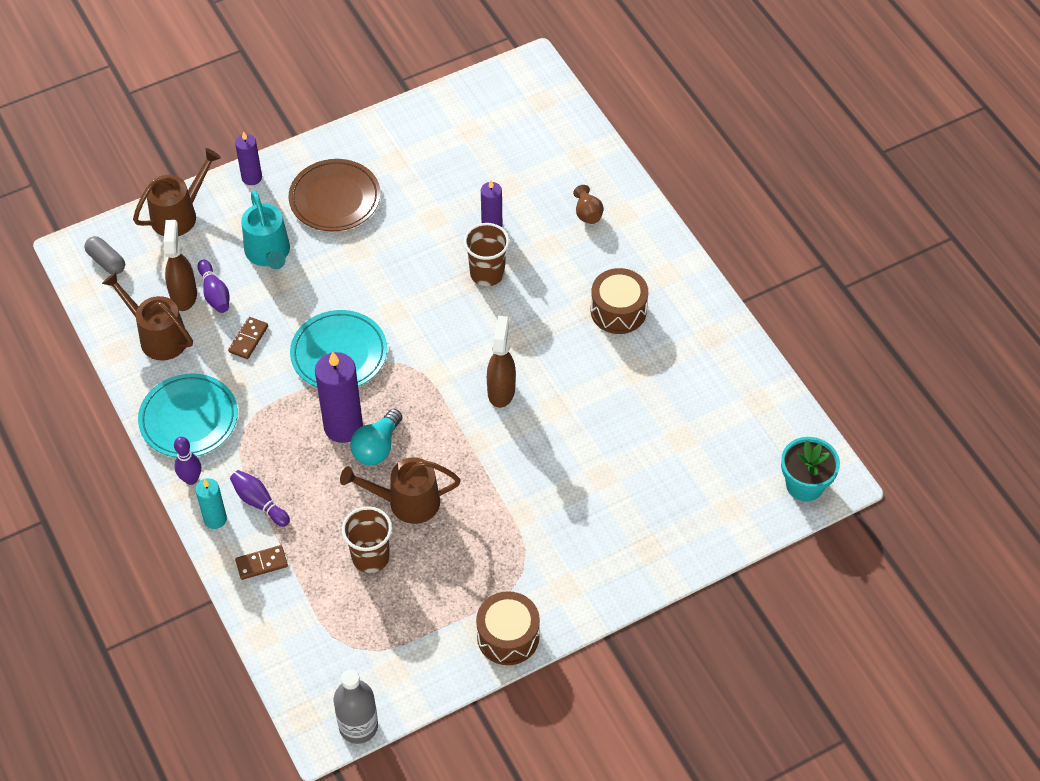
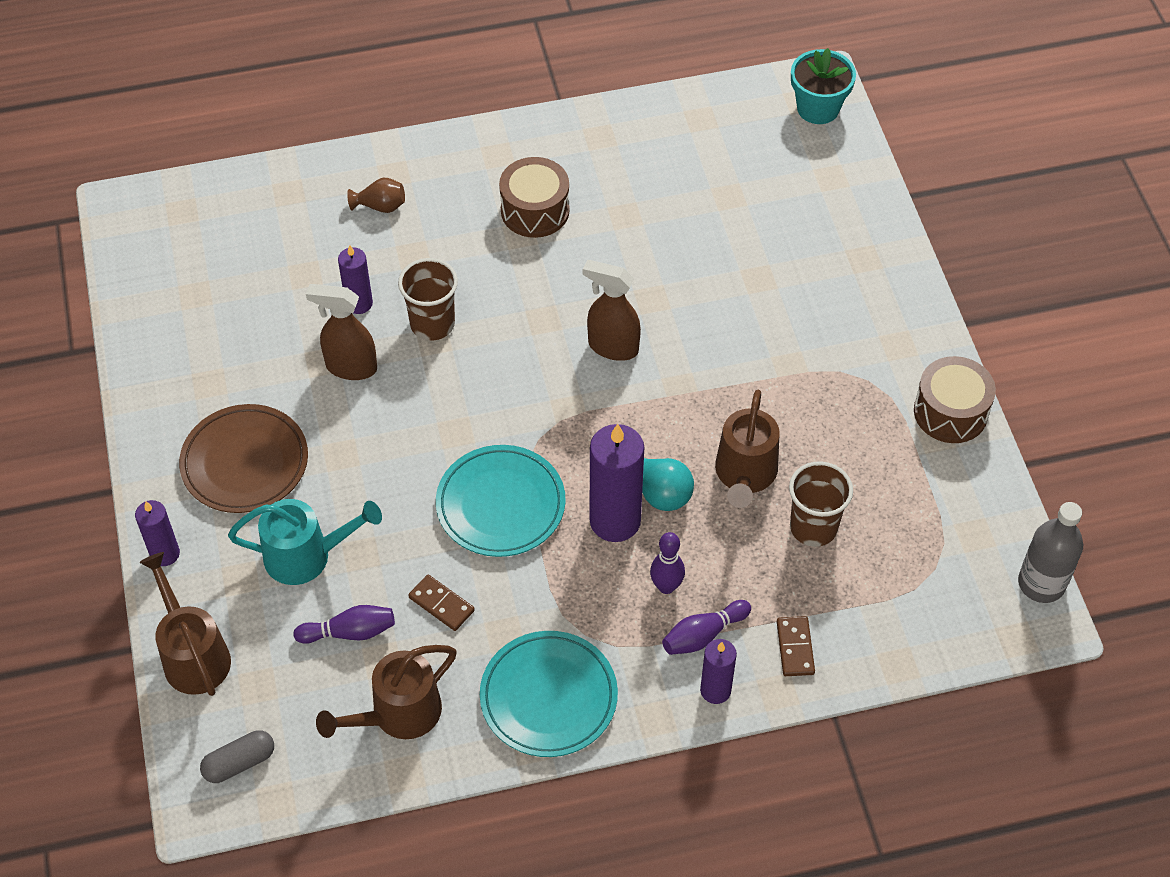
camera: 75 degrees left, 0 degrees up
brown spray bottle [163,220,197,311] -> brown spray bottle moved to [306,284,377,380]
purple bowling pin [174,437,201,485] -> purple bowling pin moved to [650,532,685,594]
turquoise candle [195,478,227,529] -> purple candle [700,639,737,704]

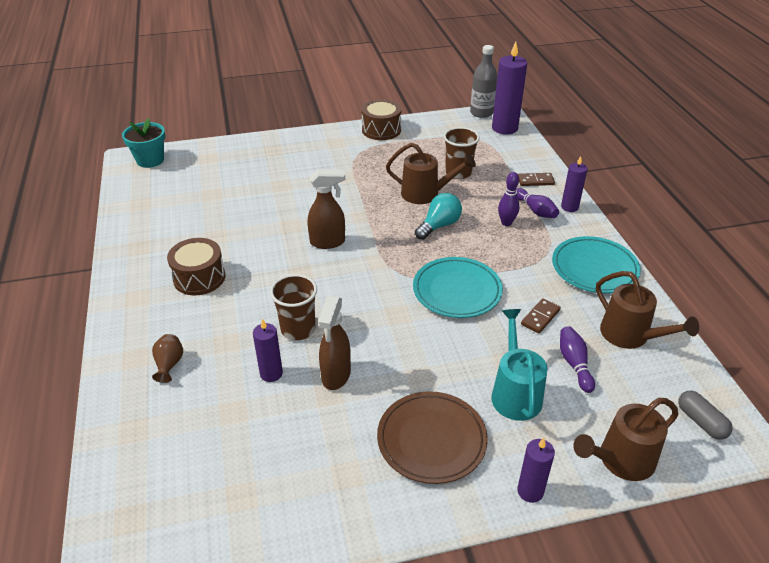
camera: 90 degrees left, 15 degrees down
brown spray bottle [583,260,641,361] -> brown spray bottle turned 120 degrees counterclockwise [307,169,345,249]
purple candle [590,424,644,542] -> purple candle moved to [492,42,527,135]

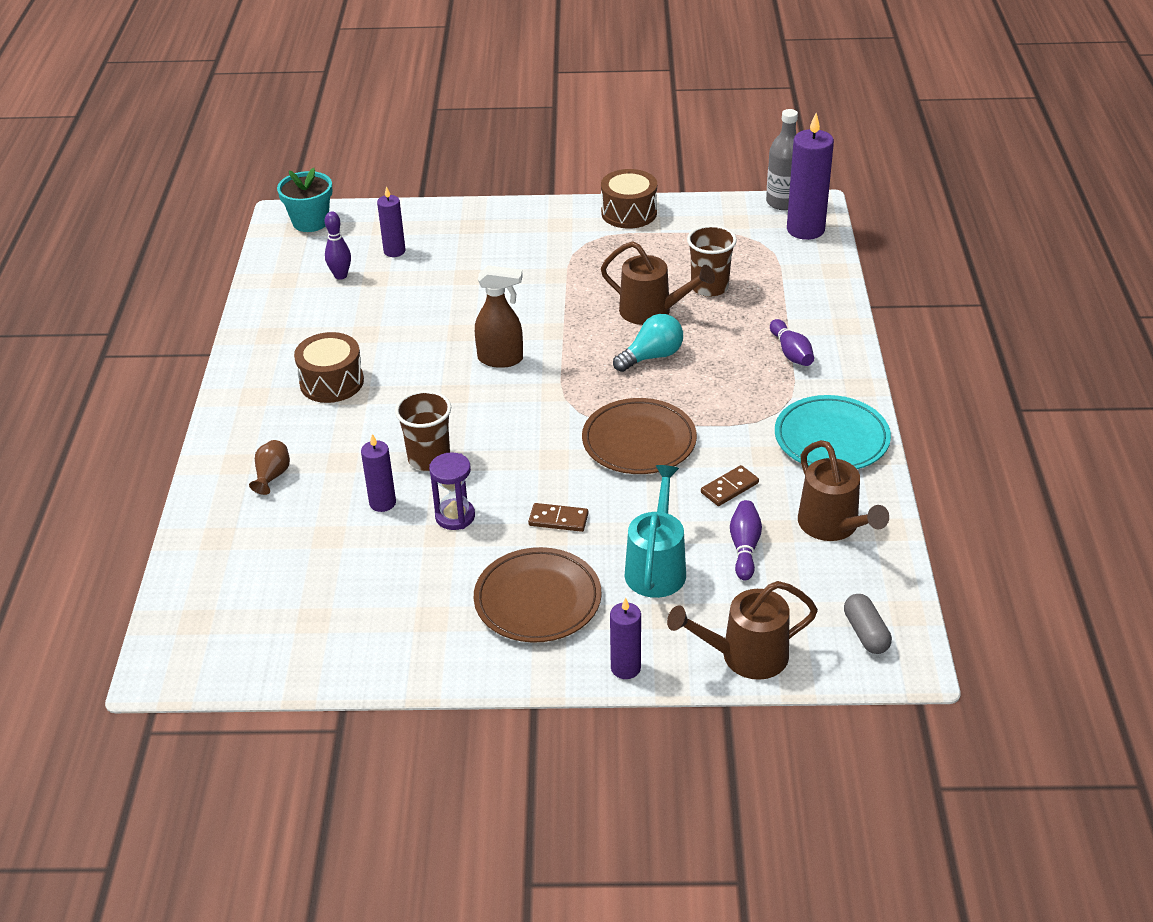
camera: 15 degrees right, 0 degrees up
brown spray bottle [318,296,351,390] -> purple hourglass [429,452,475,530]
turquoise plate [413,257,503,318] -> brown plate [582,398,697,474]
purple bowling pin [498,172,519,226] -> purple bowling pin moved to [325,211,351,280]
brown domino [518,173,555,186] -> brown domino moved to [528,503,588,532]
purple candle [561,156,588,212] -> purple candle moved to [377,186,406,257]

